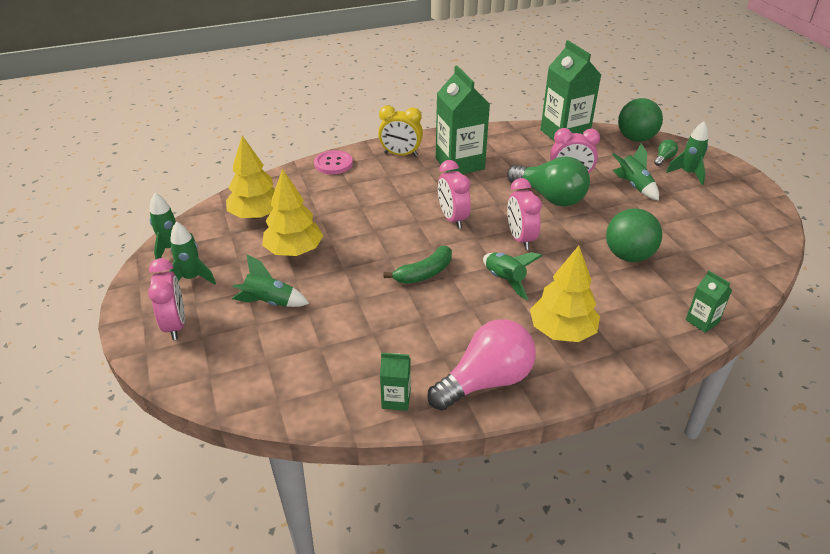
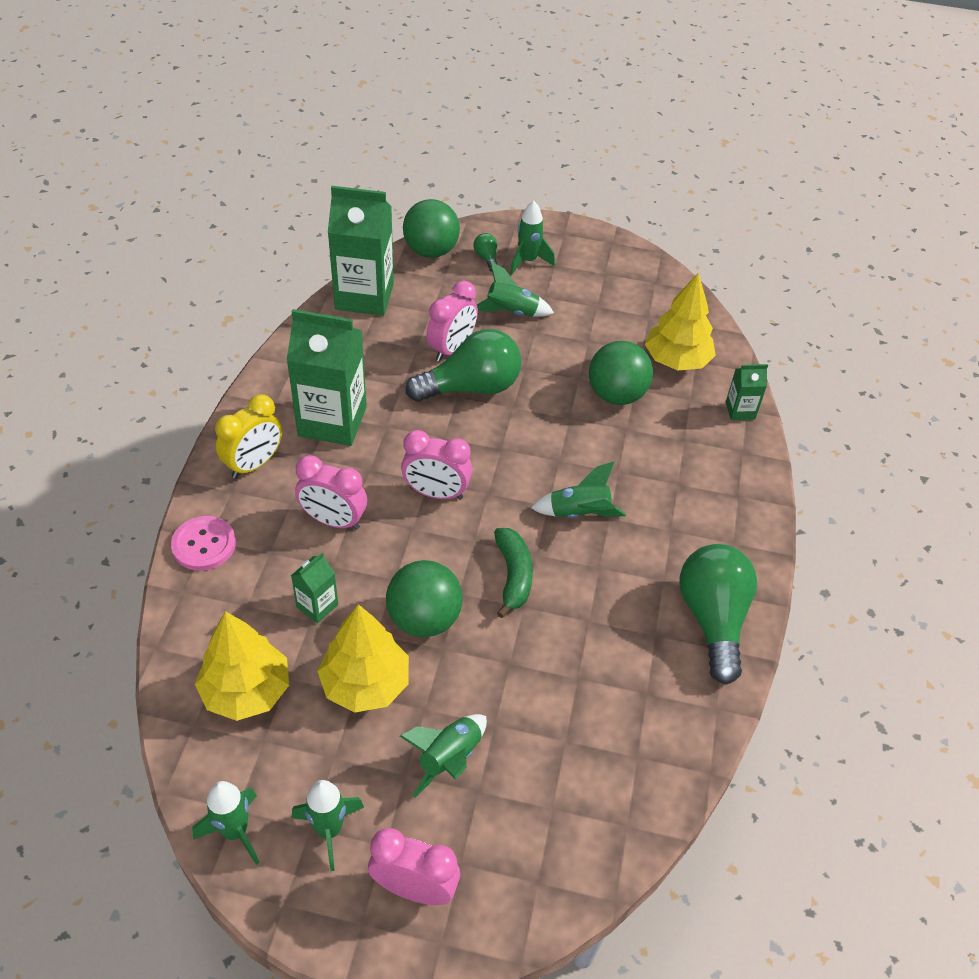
camera: 60 degrees left, 10 degrees up
green carton [380,353,411,411] -> green carton moved to [291,552,338,623]
pink light bulb [427,319,536,410] -> green light bulb [679,544,758,684]
pink clock [507,178,542,250] -> pink clock moved to [295,455,367,530]
yellow tree [530,246,600,342] -> yellow tree moved to [645,272,716,370]
none -> green ball [386,560,463,637]

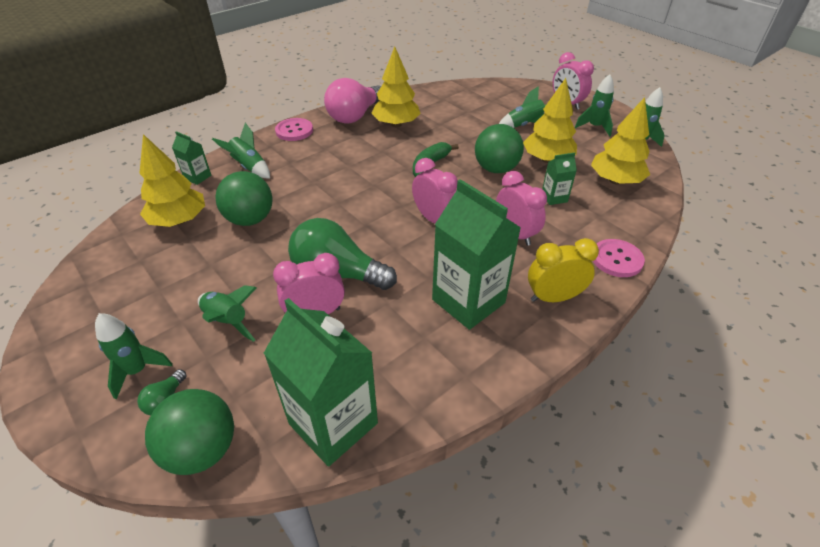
camera: 140 degrees left, 5 degrees down
green rocket [531,462,626,518] -> green rocket moved to [212,123,270,179]
green light bulb [679,544,758,684] -> pink light bulb [324,78,381,124]
none -> pink button [275,118,313,141]
none -> yellow tree [371,47,421,127]

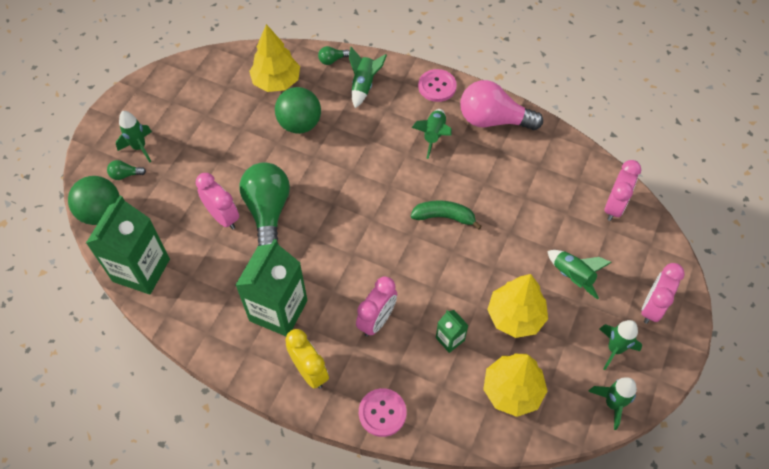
camera: 65 degrees right, 15 degrees up
green carton [172,131,211,185] -> green light bulb [318,46,350,65]
green rocket [198,285,256,342] -> green rocket moved to [412,109,452,159]
yellow tree [371,47,421,127] -> none
pink clock [412,158,458,223] -> pink clock moved to [605,160,641,221]
green ball [475,124,524,173] -> none

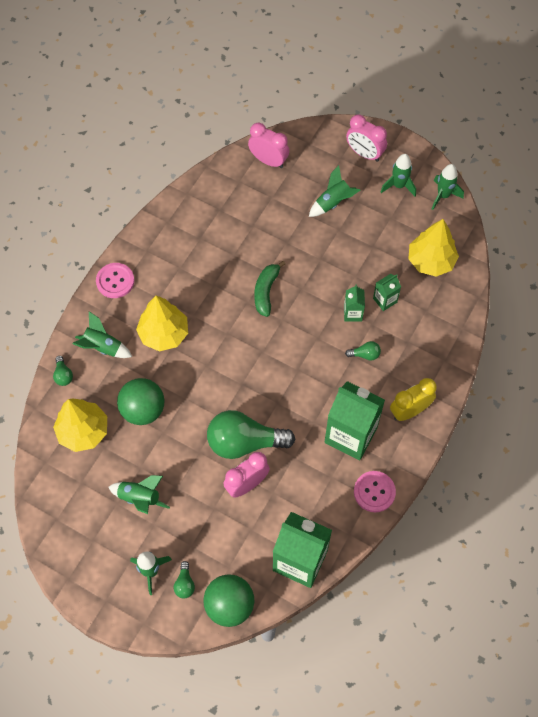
camera: 85 degrees left, 5 degrees up
pink clock [356,276,397,337] -> green light bulb [345,341,381,361]
pink button [359,388,406,437] -> pink button moved to [354,471,396,512]
green rocket [412,109,452,159] -> green rocket moved to [108,475,170,514]
pink light bulb [460,80,543,130] -> none
yellow tree [487,274,548,338] -> yellow tree moved to [136,296,188,352]
none -> green carton [344,285,365,322]

